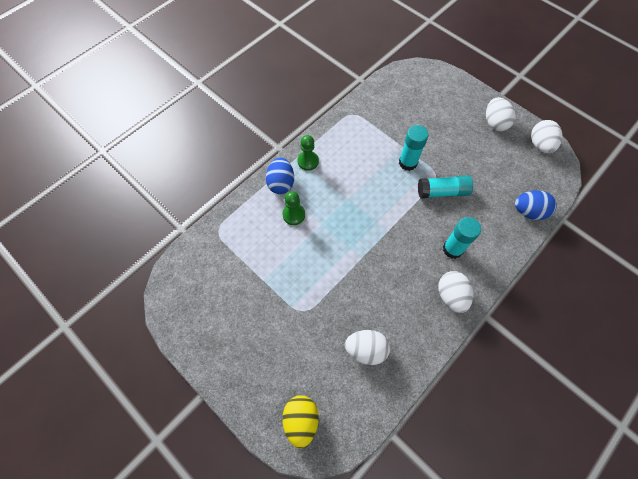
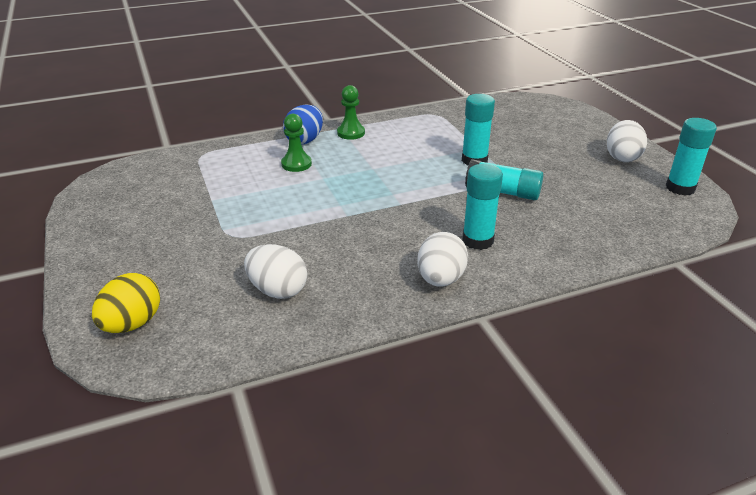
camera: 25 degrees right, 30 degrees down
blue egg [515,190,557,220] -> none
white egg [531,120,563,153] -> turquoise glue stick [666,118,717,195]

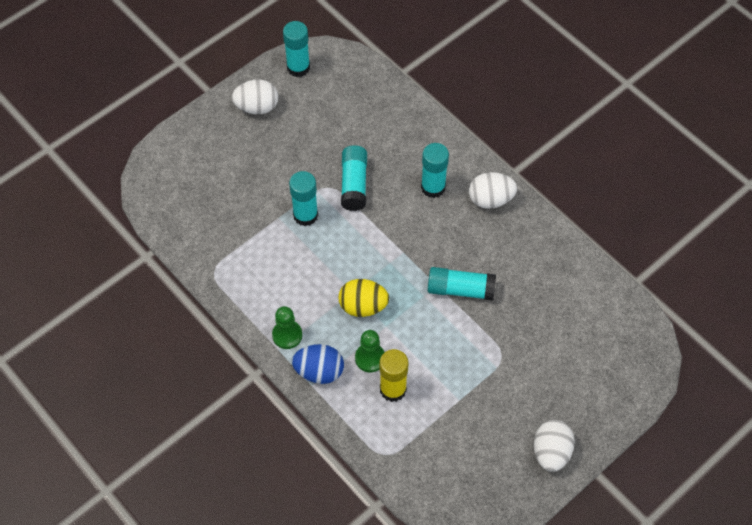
camera: 110 degrees left, 25 degrees up
yellow egg [92,273,160,333] -> yellow egg moved to [339,279,389,317]
white egg [244,244,307,299] -> white egg moved to [534,420,575,472]
none -> yellow glue stick [380,349,408,402]
none -> turquoise glue stick [428,267,496,300]

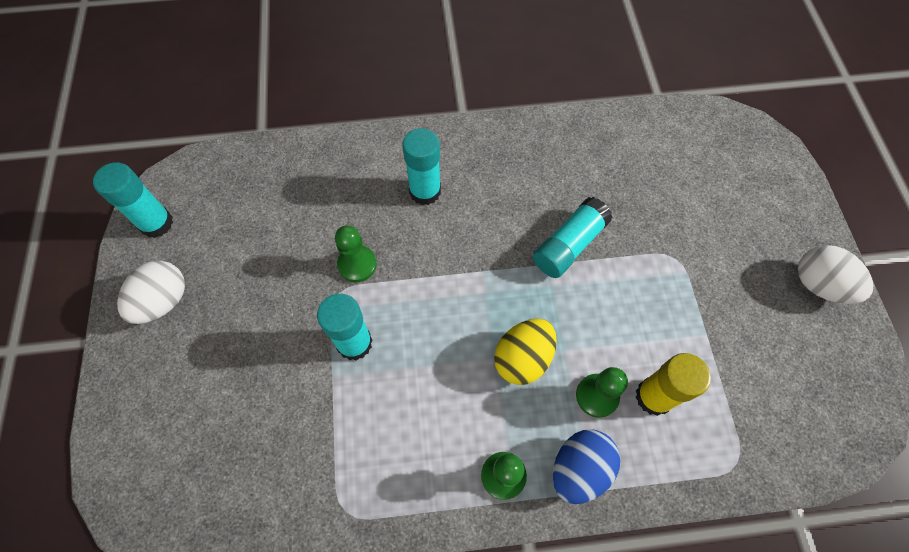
camera: 55 degrees left, 5 degrees up
turquoise glue stick [341,145,367,211] -> green pawn [335,225,377,282]
white egg [469,172,517,209] -> none

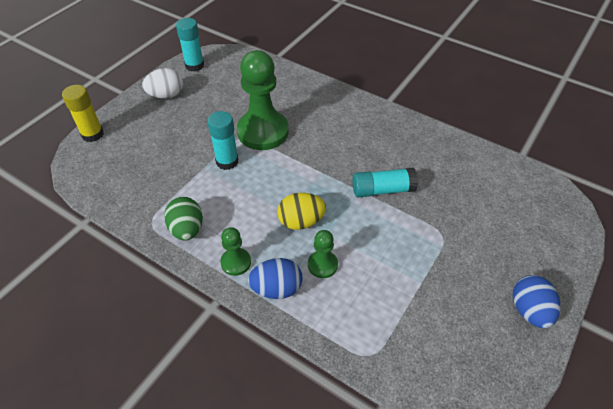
camera: 40 degrees right, 15 degrees down
green pawn [335,225,377,282] -> green pawn [237,50,289,150], size x2.10
turquoise glue stick [402,128,441,205] -> none
yellow glue stick [635,353,711,416] -> yellow glue stick moved to [62,85,104,142]
white egg [798,245,874,304] -> blue egg [513,275,560,328]
none -> green egg [164,197,203,241]

